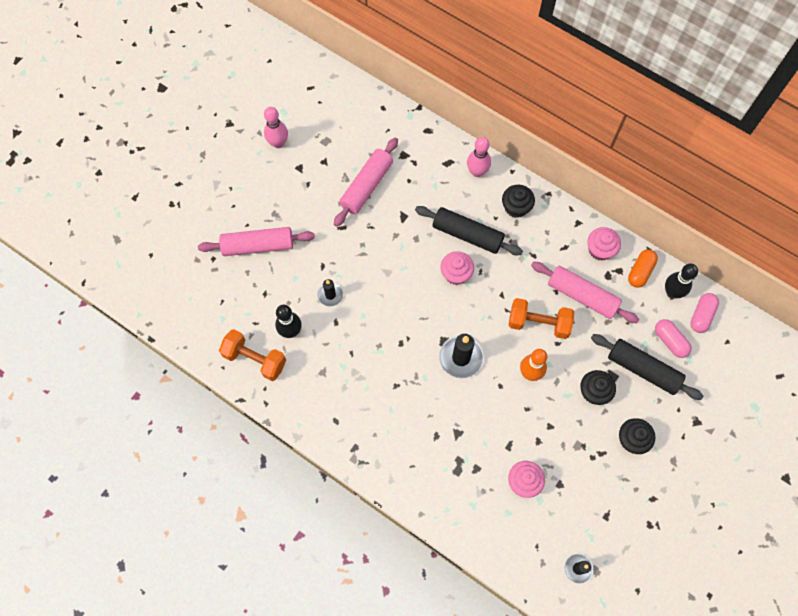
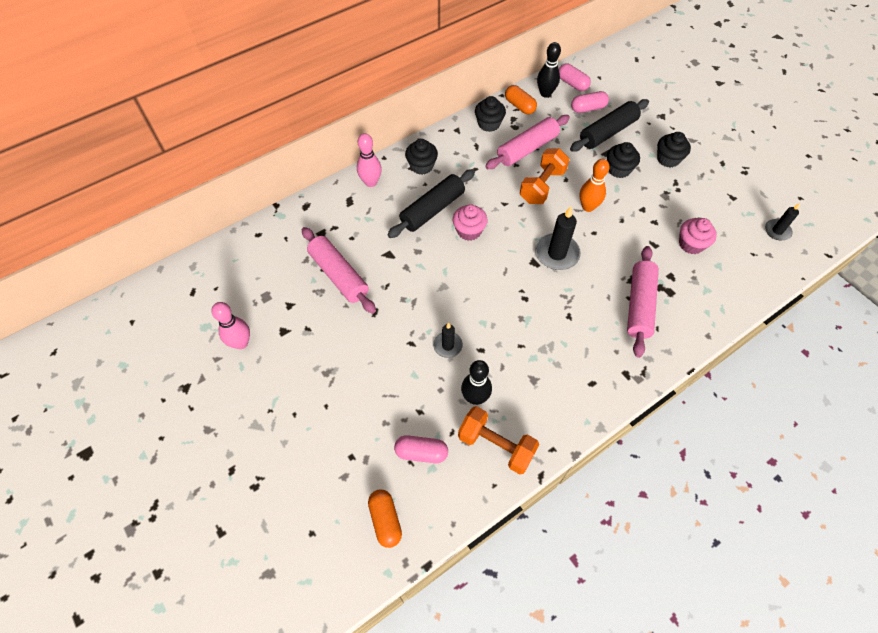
camera: 70 degrees left, 10 degrees down
pink rolling pin [198,227,315,256] -> pink rolling pin moved to [627,246,659,358]
orange dumbbell [219,329,286,381] -> orange dumbbell turned 75 degrees clockwise [458,406,539,474]
pink cupcake [587,227,621,261] -> black cupcake [475,96,506,132]
none -> orange capsule [368,489,402,548]
none -> pink capsule [394,435,448,463]

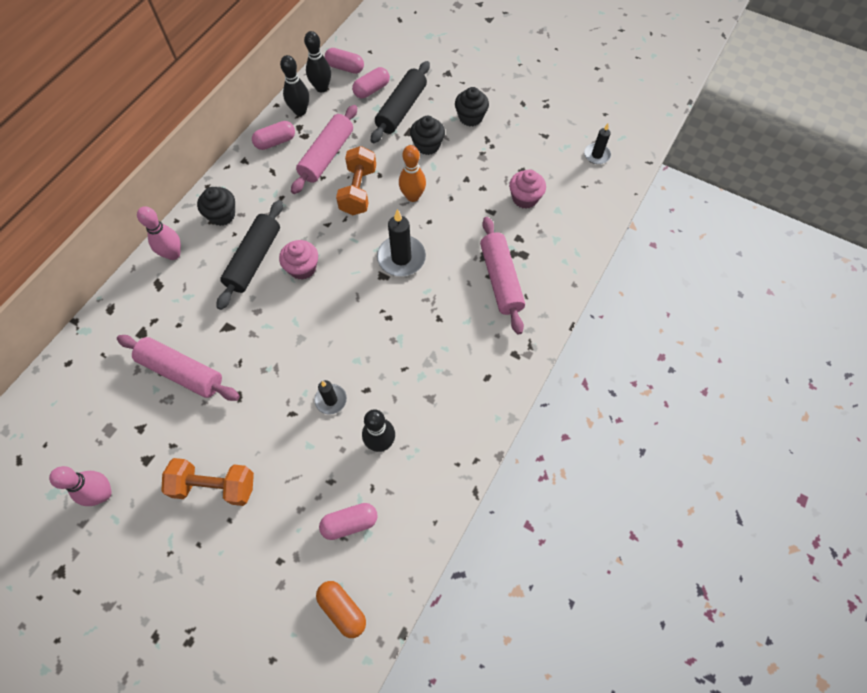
camera: 25 degrees left, 5 degrees up
orange dumbbell [458,406,539,474] -> orange dumbbell moved to [161,458,254,506]
black cupcake [475,96,506,132] -> pink capsule [252,121,295,150]
orange capsule [505,85,537,114] -> black bowling pin [280,55,309,116]

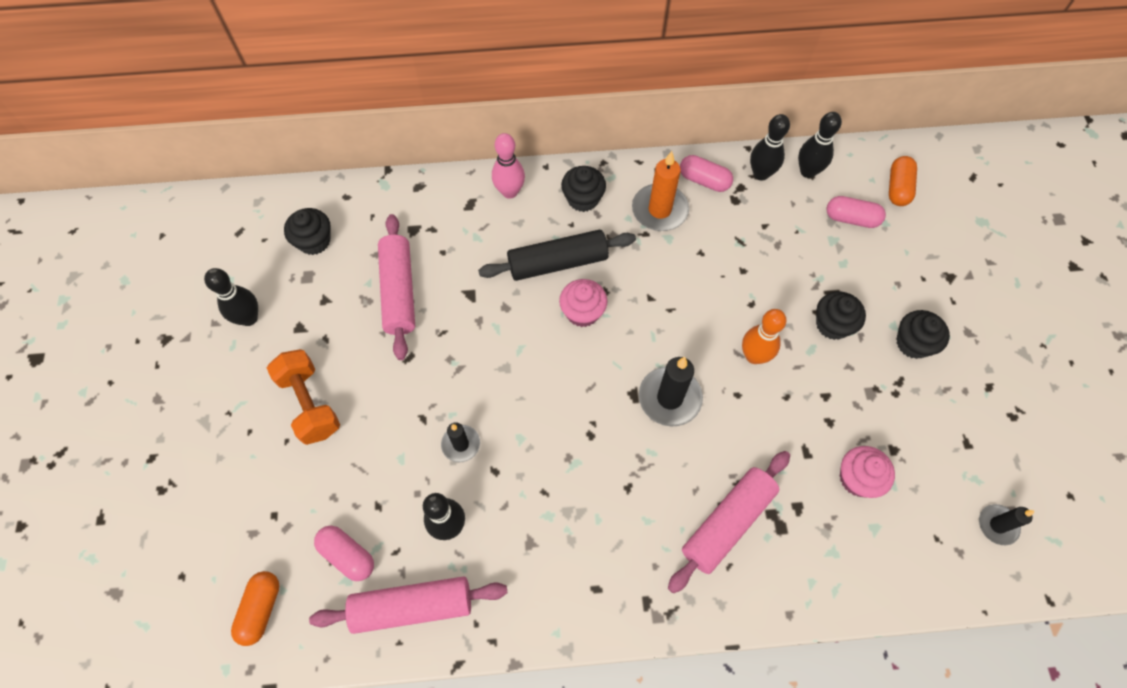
camera: 55 degrees right, 0 degrees up
pink bowling pin [49,466,112,506] -> black bowling pin [204,268,258,326]
pink rolling pin [291,105,357,194] -> pink rolling pin moved to [309,576,507,634]
pink capsule [325,48,364,74] -> none
orange dumbbell [336,146,376,215] -> none
black rolling pin [371,61,430,143] -> none
none -> black cupcake [284,208,331,255]
none -> orange candle [632,151,689,231]
none -> orange capsule [889,156,917,206]

